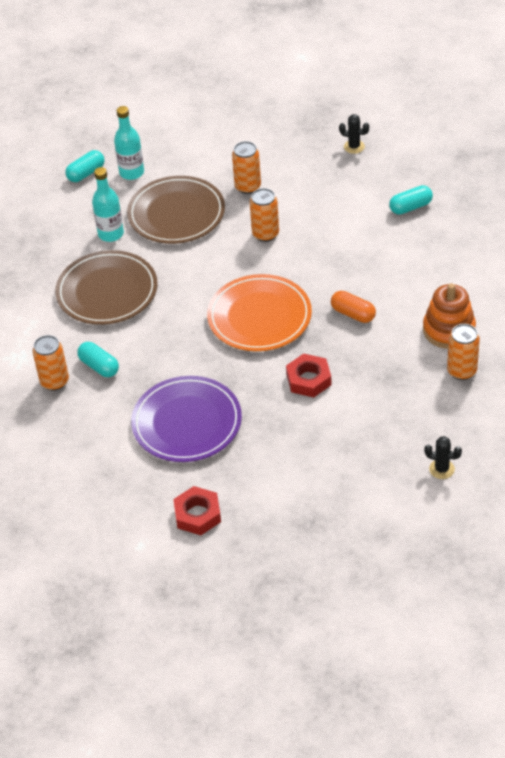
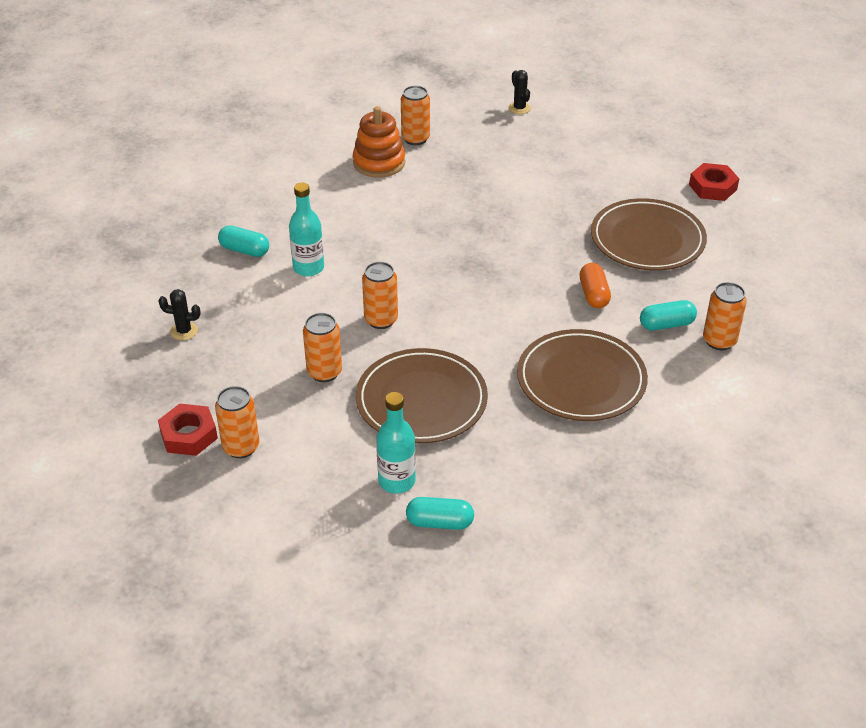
camera: 135 degrees left, 5 degrees down
turquoise capsule [77,342,119,377] -> turquoise capsule turned 75 degrees clockwise [640,300,697,331]
turquoise bottle [92,167,124,242] -> turquoise bottle moved to [289,183,324,276]
purple plate [131,376,242,462] -> brown plate [591,198,707,271]
orange plate [207,274,312,351] -> none
red nut [286,354,332,398] -> red nut moved to [158,404,218,456]
orange capsule [331,291,376,323] -> orange capsule moved to [579,263,611,308]
black cactus [339,114,369,154] -> black cactus turned 60 degrees counterclockwise [158,289,201,340]
none -> orange can [215,386,260,458]

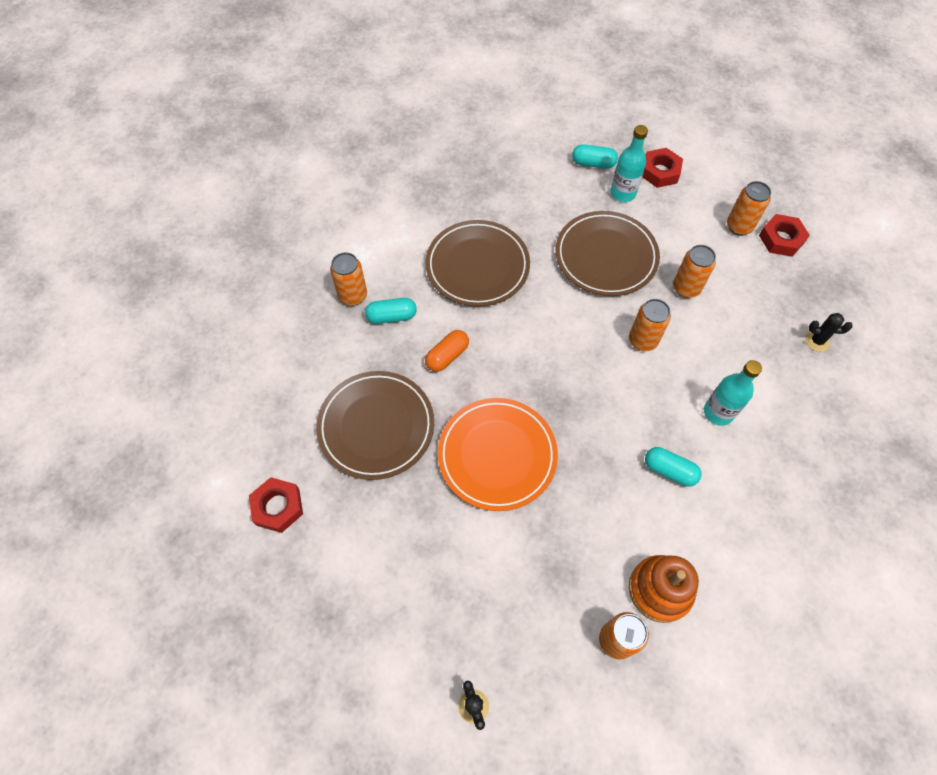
camera: 175 degrees left, 20 degrees up
turquoise capsule [218,225,269,257] -> turquoise capsule moved to [645,447,702,486]
orange capsule [579,263,611,308] -> orange capsule turned 45 degrees clockwise [425,330,469,372]
none -> orange plate [438,398,558,511]
none -> red nut [642,148,683,188]

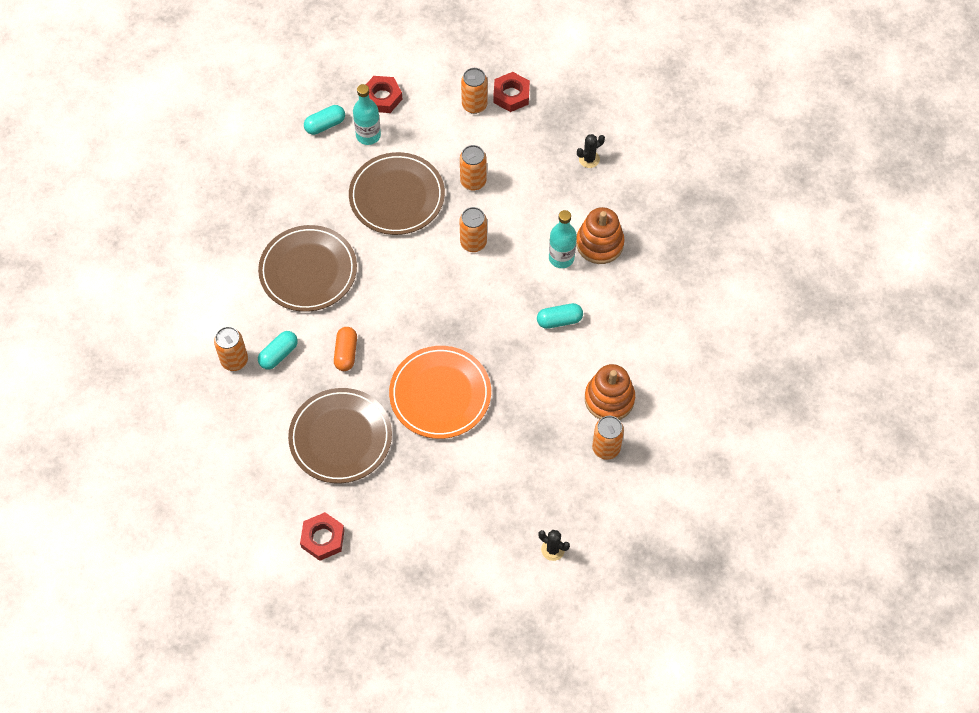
camera: 40 degrees left, 0 degrees up
none -> orange stacking toy [576,207,625,264]

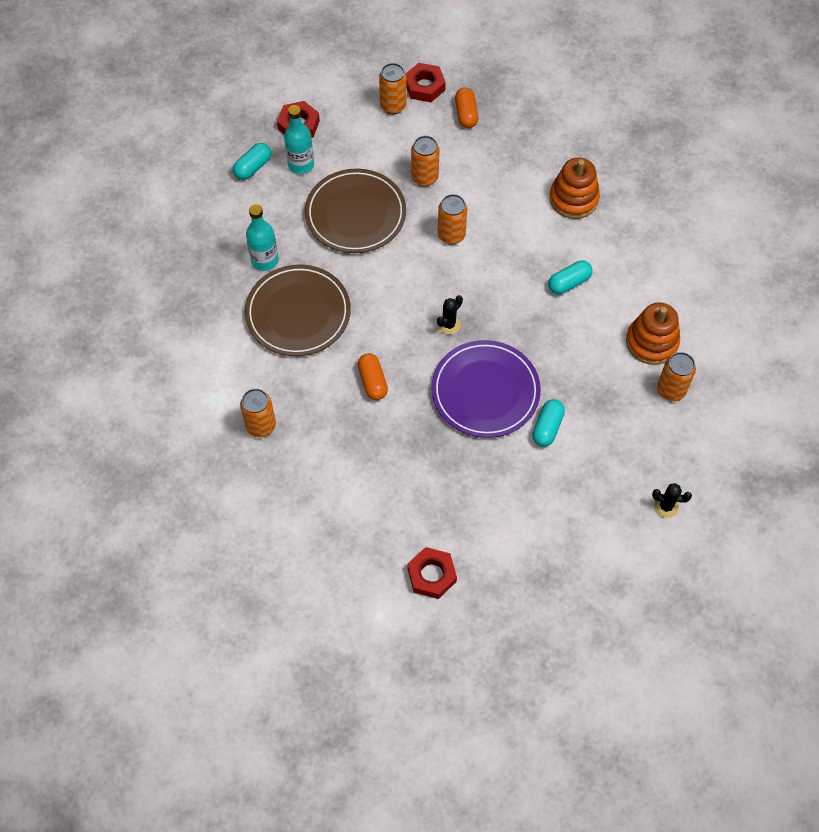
camera: 20 degrees left, 0 degrees up
turquoise capsule [258,331,298,369] -> turquoise capsule moved to [532,399,565,447]
brown plate [288,388,392,484] -> none
orange plate [389,346,491,439] -> purple plate [431,340,541,438]
turquoise bottle [549,210,577,268] -> turquoise bottle moved to [246,204,278,271]
black cactus [577,134,605,168] -> black cactus moved to [437,295,463,335]
none -> orange capsule [455,87,478,128]

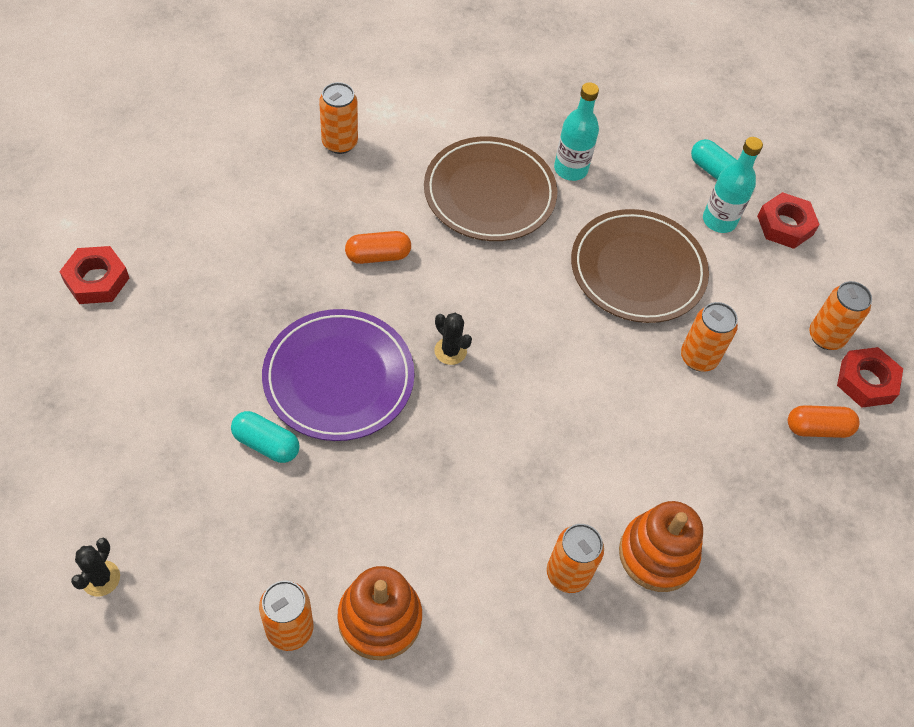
camera: 90 degrees right, 5 degrees down
orange can [438,194,467,245] -> orange can moved to [547,524,604,593]
turquoise capsule [548,260,593,294] -> none

